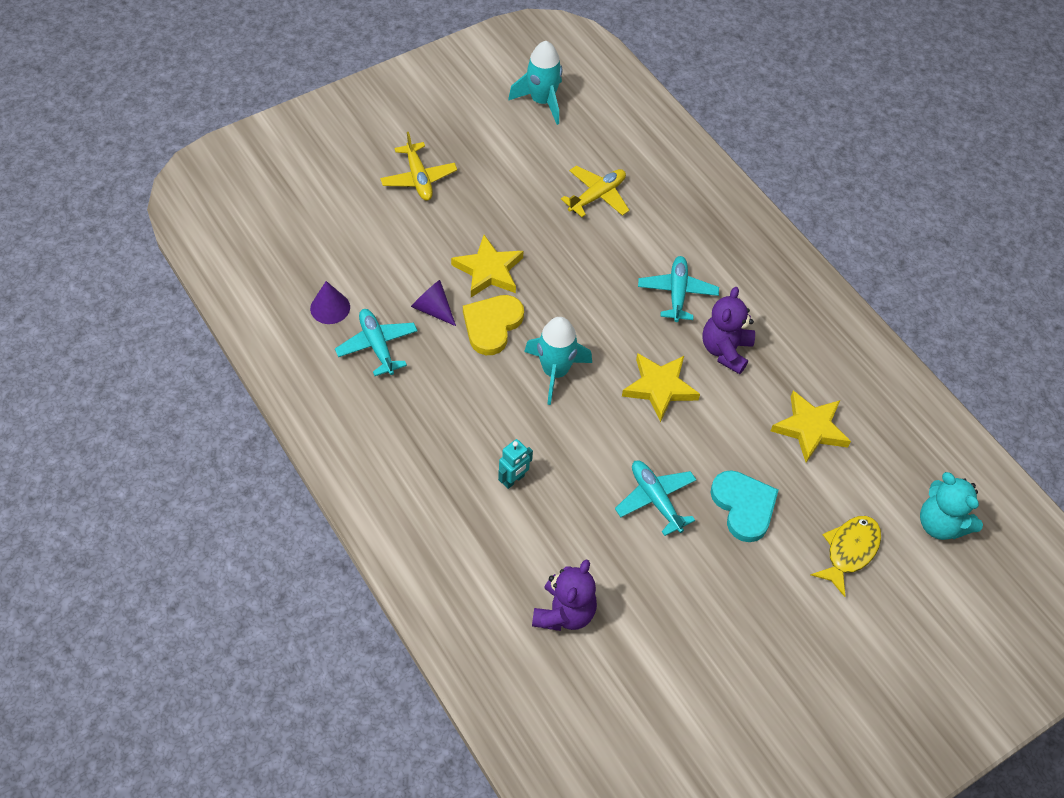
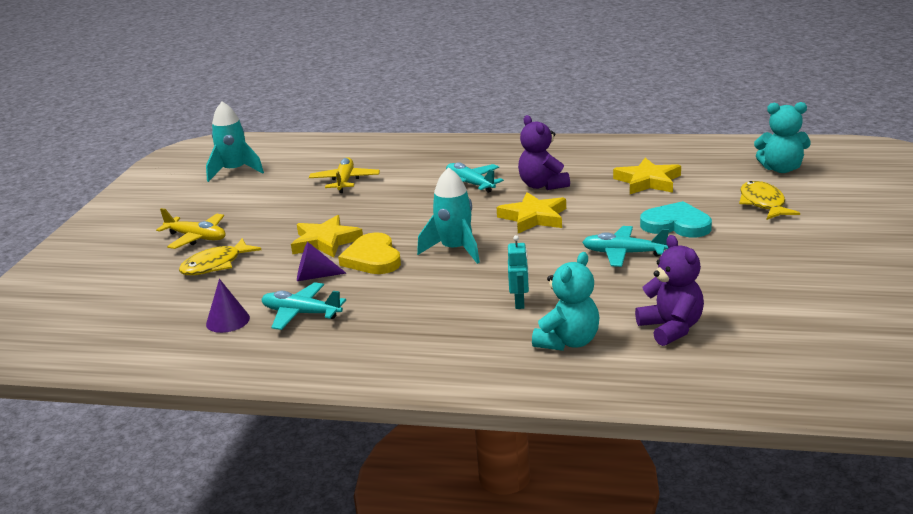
camera: 40 degrees left, 30 degrees down
none -> yellow fish [179,238,261,275]
none -> turquoise teddy bear [532,252,599,351]

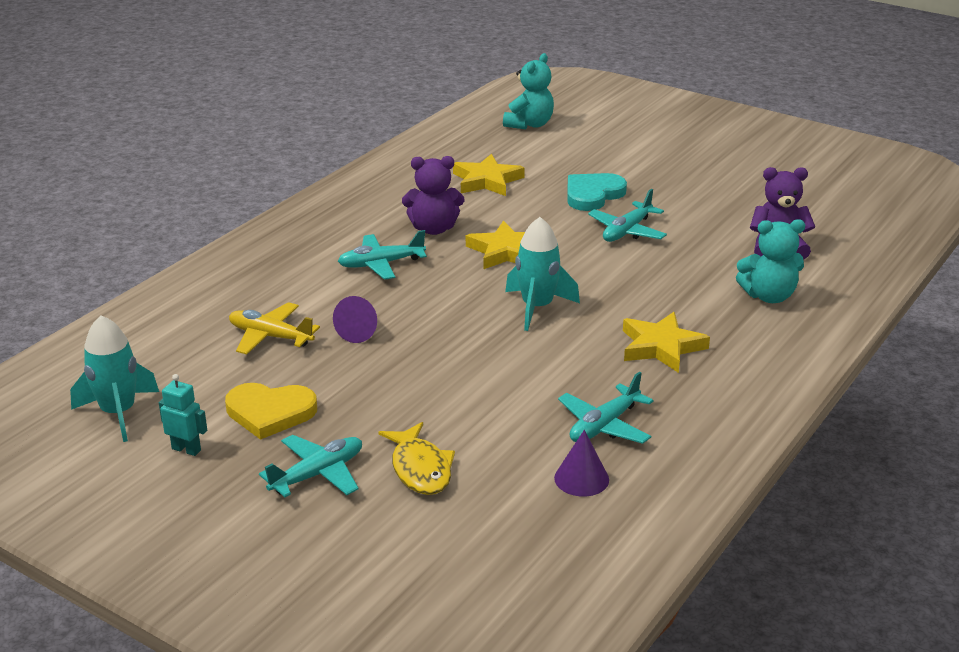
camera: 70 degrees left, 5 degrees up
yellow plane [156,208,226,249] -> turquoise plane [259,435,362,497]
yellow star [291,215,363,258] -> yellow star moved to [623,312,710,373]
purple cone [297,242,346,281] -> purple cone moved to [333,296,377,343]
yellow heart [338,232,401,274] -> yellow heart moved to [225,383,317,440]
turquoise robot [508,235,529,309] -> turquoise robot moved to [159,374,207,456]
turquoise teddy bear [532,252,599,351] -> turquoise teddy bear turned 120 degrees clockwise [736,219,805,303]
yellow fish [739,181,800,220] -> none

